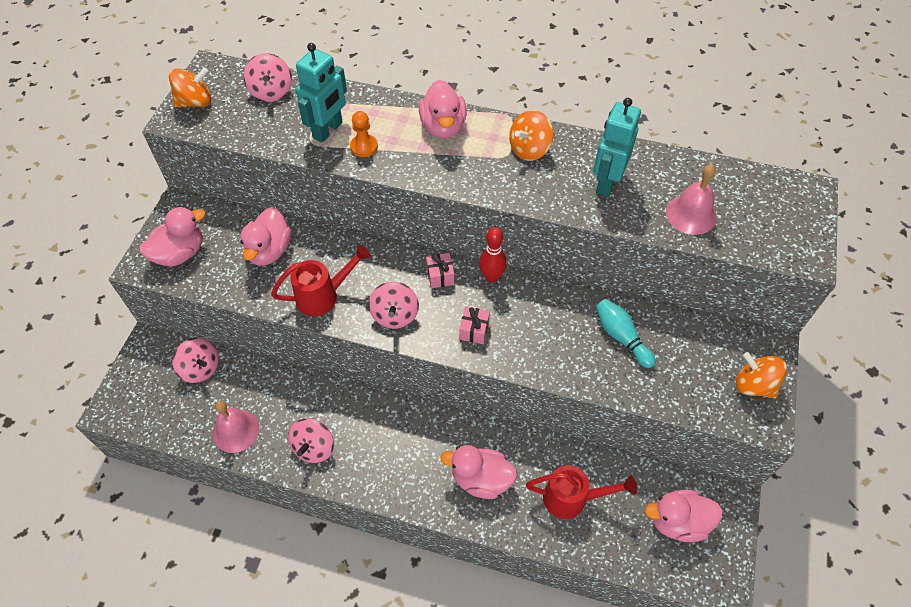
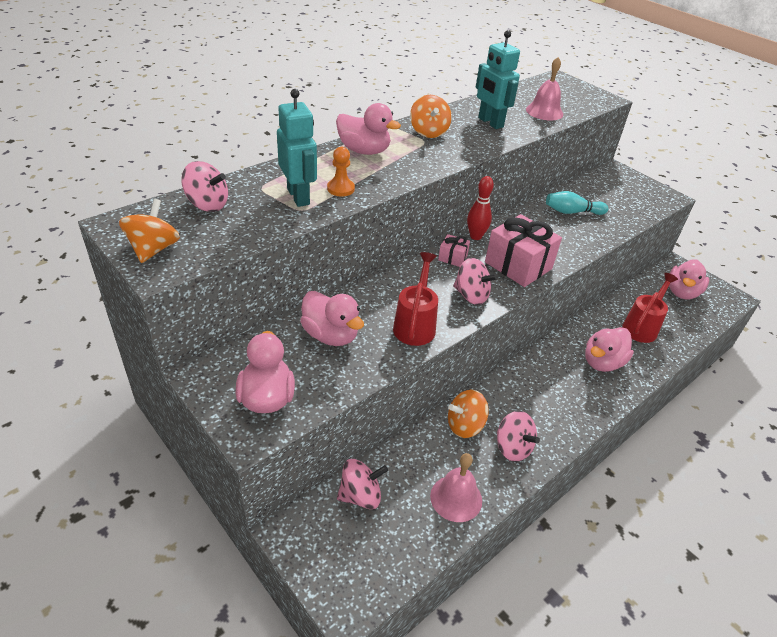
camera: 60 degrees left, 15 degrees down
pink gift [459,306,490,344] -> pink gift [485,214,562,287], size x2.11
orange spinning top [736,352,787,398] -> orange spinning top moved to [448,390,489,438]

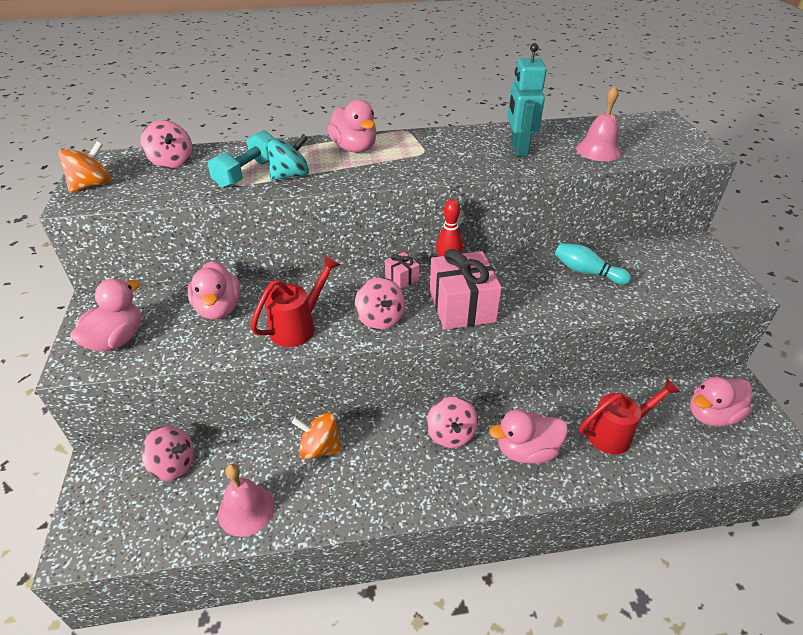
camera: 35 degrees right, 0 degrees up
turquoise robot [277,89,317,207] -> turquoise dumbbell [208,130,275,188]
orange pawn [327,147,355,196] -> turquoise spinning top [267,134,309,181]
orange spinning top [410,95,452,138] -> none
pink spinning top [497,411,540,462] -> pink spinning top moved to [426,397,478,448]

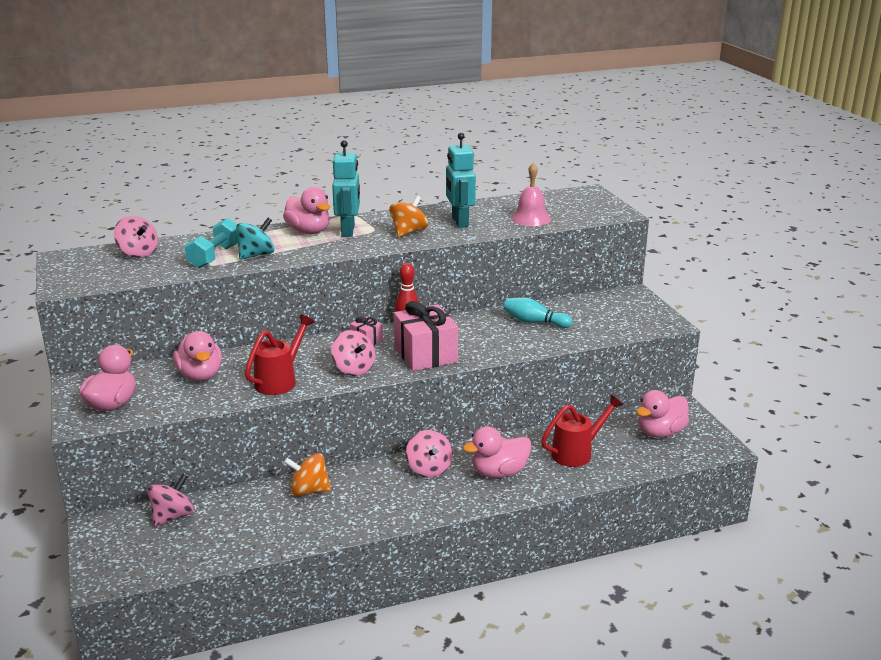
camera: 10 degrees left, 15 degrees down
orange spinning top [58,141,111,192] -> orange spinning top moved to [389,196,428,237]
pink spinning top [141,425,194,481] -> pink spinning top turned 60 degrees counterclockwise [147,474,194,527]
pink bell [218,464,275,537] -> none
none -> turquoise robot [332,140,360,237]

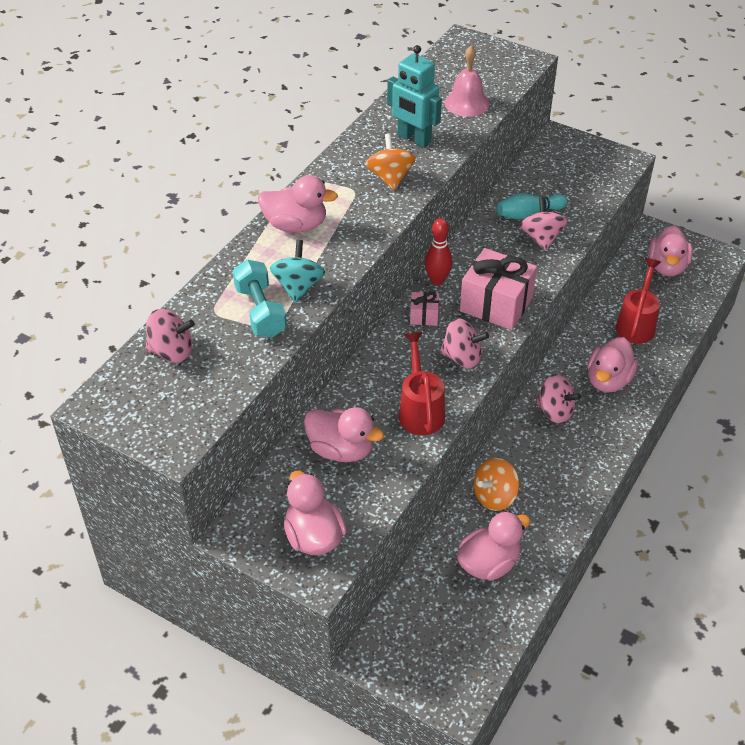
camera: 40 degrees left, 20 degrees up
pink spinning top [147,474,194,527] -> pink spinning top moved to [520,197,568,251]
turquoise robot [332,140,360,237] -> none
none -> pink duck [457,511,531,581]

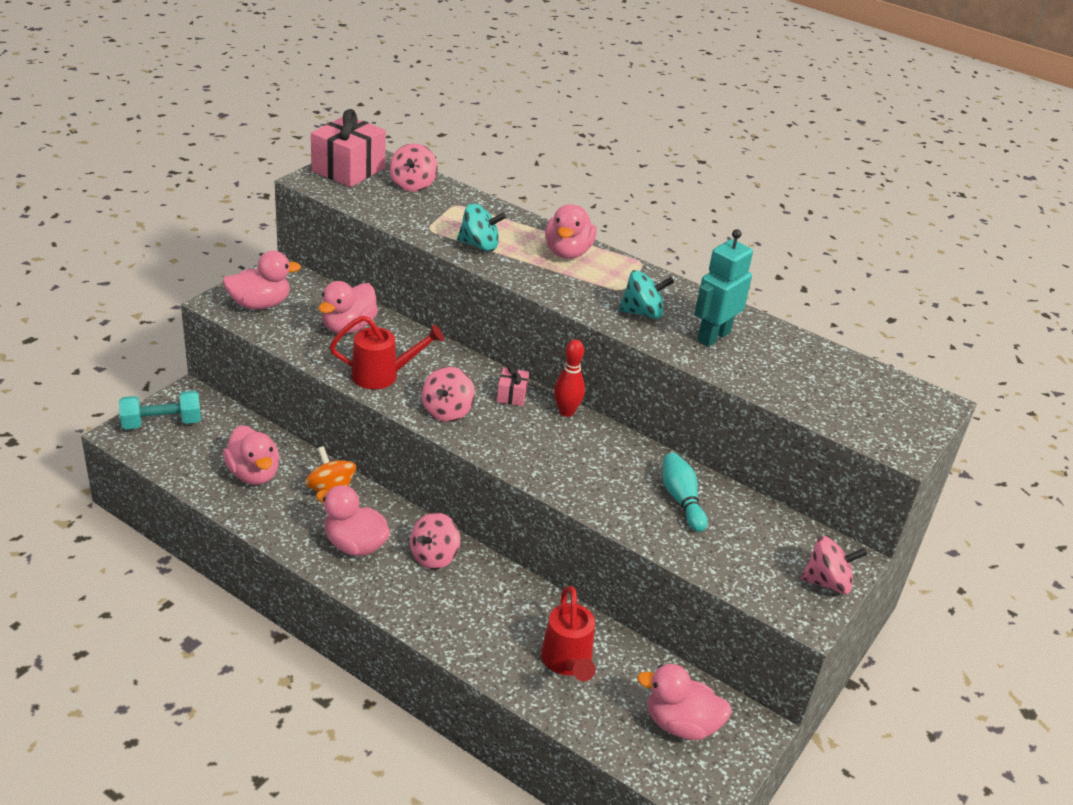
camera: 90 degrees right, 10 degrees down
turquoise dumbbell [233,259,287,338] -> turquoise dumbbell moved to [119,391,201,430]
orange spinning top [366,133,416,190] -> turquoise spinning top [619,270,674,319]
pink bell [444,46,489,117] -> none
pink gift [460,248,537,330] -> pink gift moved to [311,109,386,187]
pink spinning top [520,197,568,251] -> pink spinning top moved to [801,536,868,594]
pink duck [587,337,638,393] -> pink duck moved to [316,485,390,556]
red watering can [616,258,661,344] -> red watering can turned 60 degrees clockwise [541,586,596,681]

